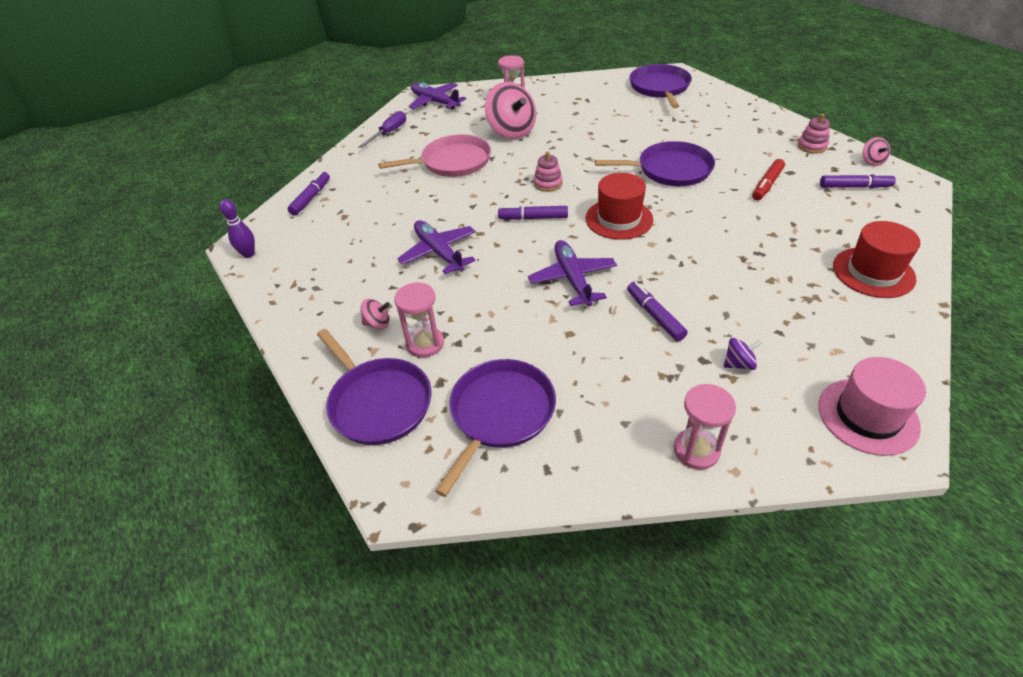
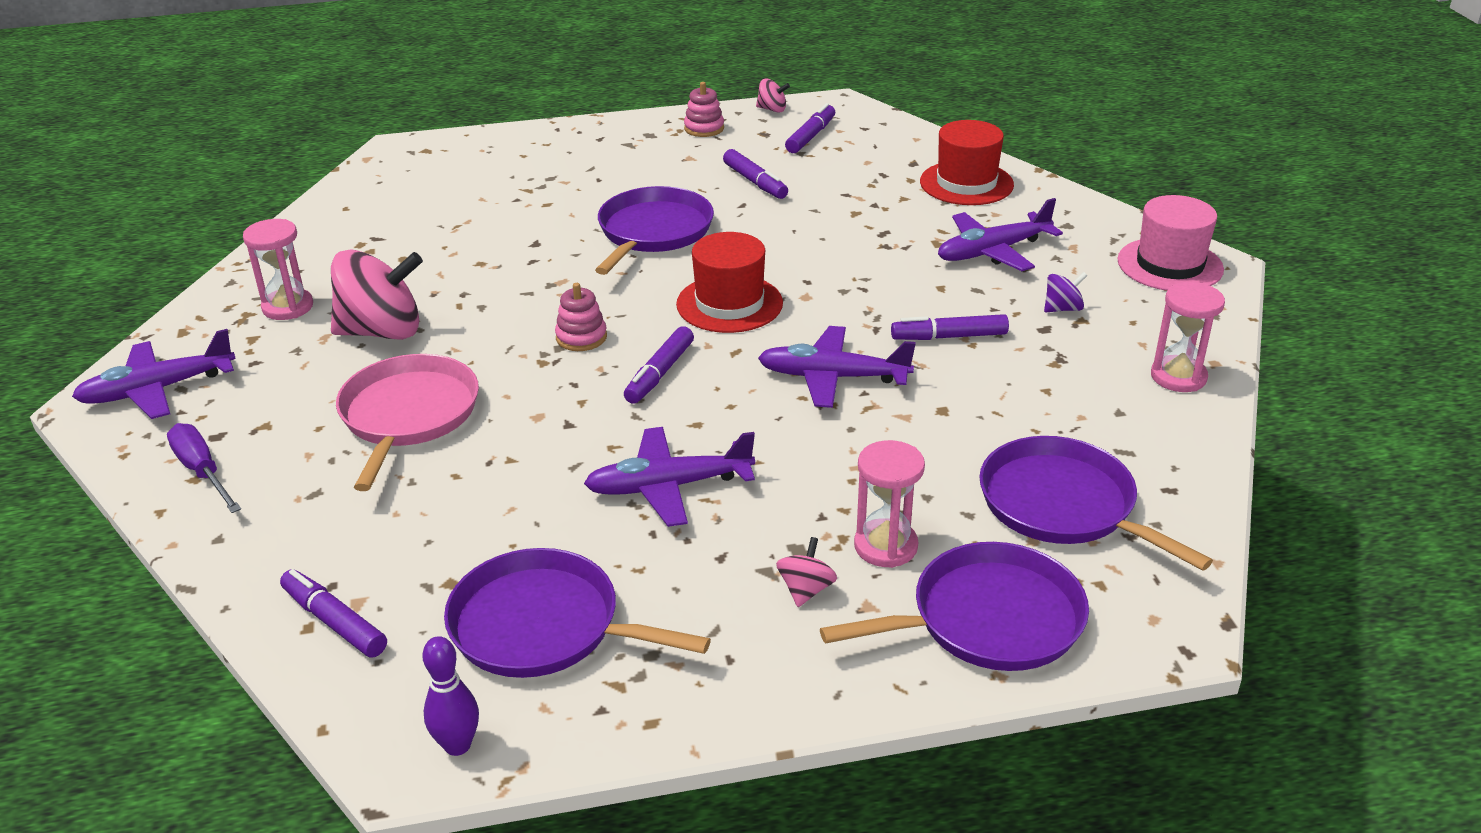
camera: 70 degrees left, 10 degrees down
purple pan [629,64,692,108] -> purple pan moved to [444,548,711,678]
purple spinning top [724,338,762,370] -> purple spinning top turned 60 degrees clockwise [1044,272,1088,312]
red marker [752,159,785,200] -> purple marker [723,149,788,199]
none -> purple plane [938,198,1063,271]

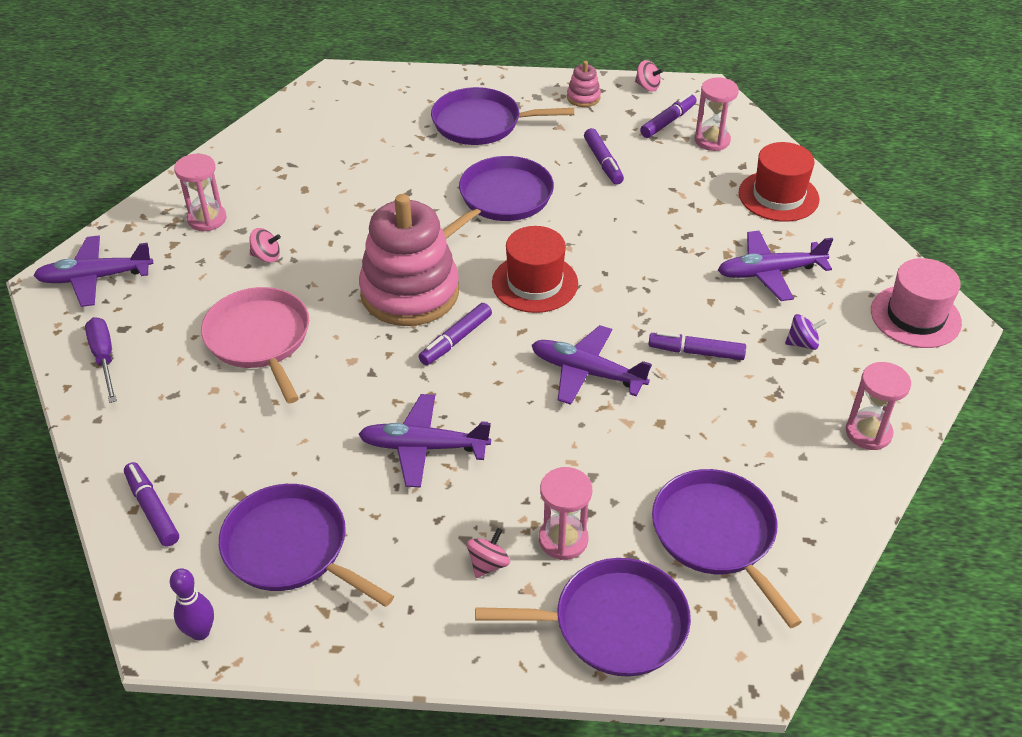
camera: 15 degrees right, 10 degrees up
pink spinning top [331,249,423,340] -> pink spinning top [250,228,281,263], size x0.45
pink pan [336,354,479,491] -> pink pan turned 45 degrees counterclockwise [201,287,309,403]
pink stacking toy [555,283,607,351] -> pink stacking toy [359,194,459,326], size x2.44
none -> purple pan [431,87,574,145]
none -> pink hourglass [695,77,739,151]

